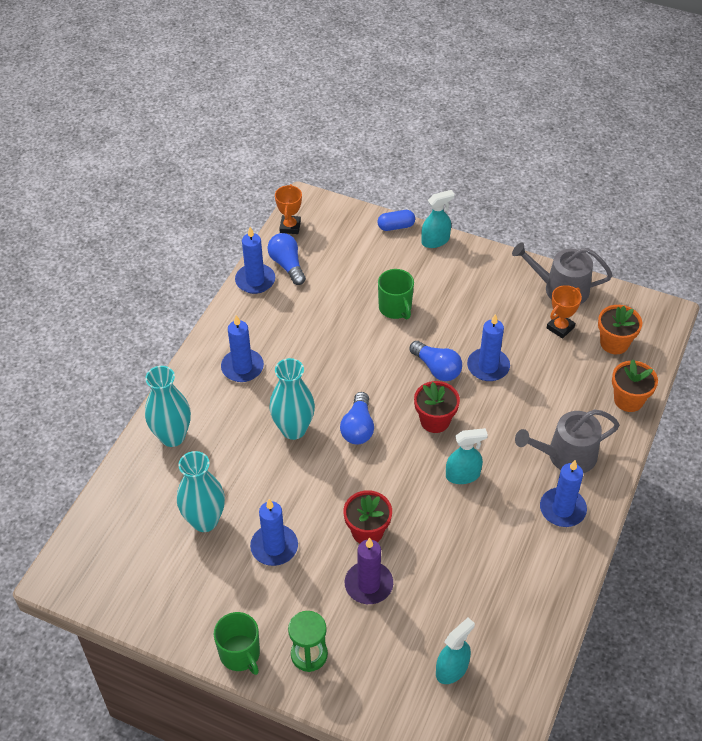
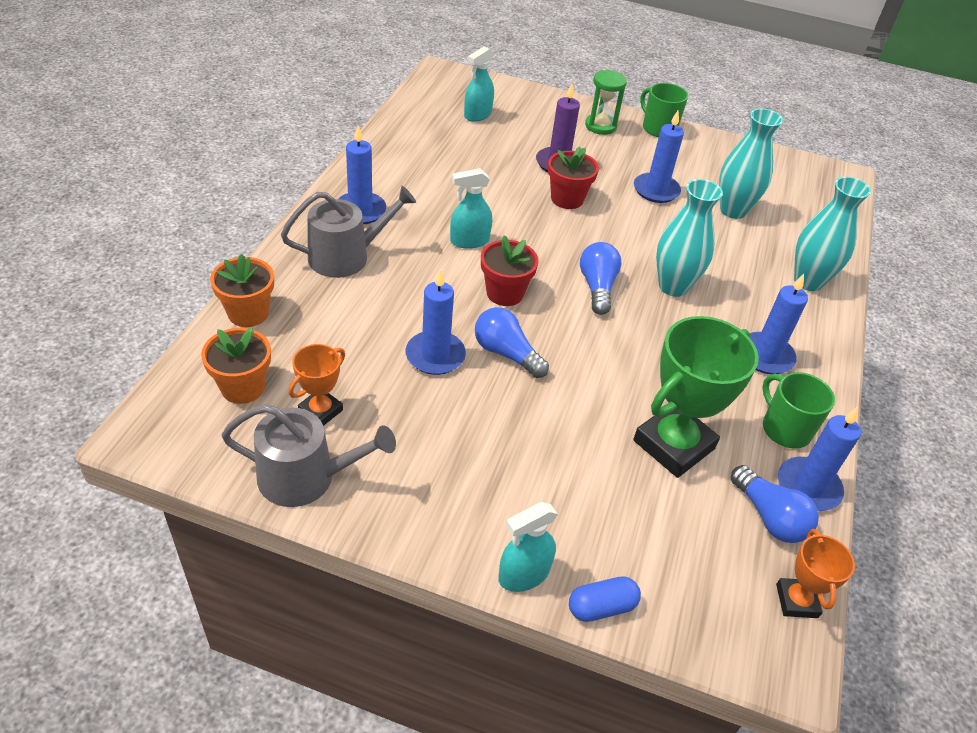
camera: 170 degrees right, 5 degrees down
green mug [378,269,414,319] -> green mug moved to [762,372,835,449]
none -> green trophy [633,316,759,478]

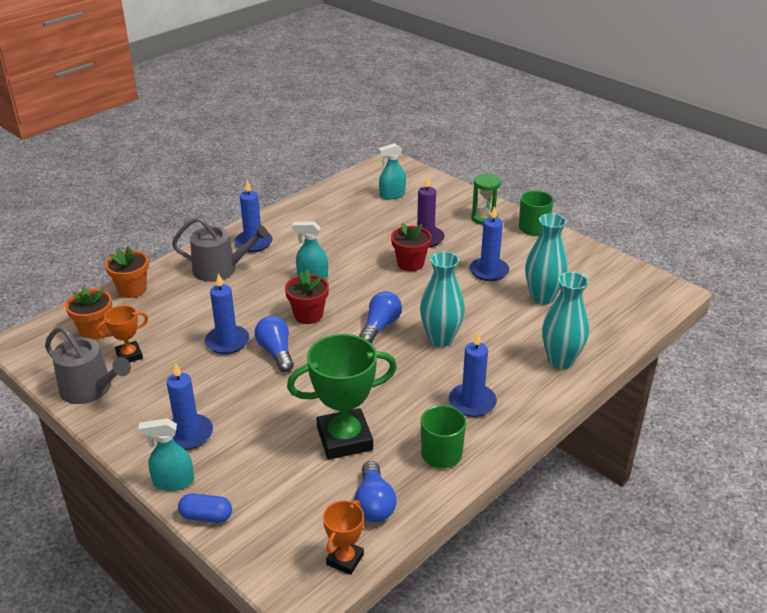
camera: 30 degrees right, 10 degrees down
blue candle [778,407,861,511] -> blue candle moved to [167,362,213,450]

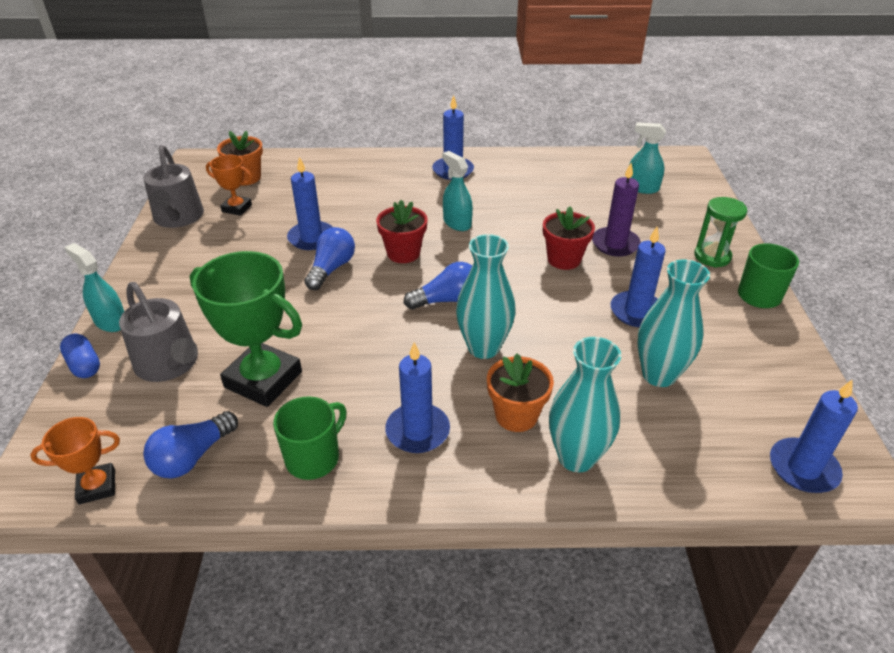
camera: 45 degrees right, 5 degrees up
orange flower pot [105,246,149,298] -> orange flower pot moved to [487,354,554,432]
blue candle [167,362,213,450] -> blue candle moved to [770,379,858,493]
grey watering can [172,217,269,282] -> grey watering can moved to [119,282,198,382]

